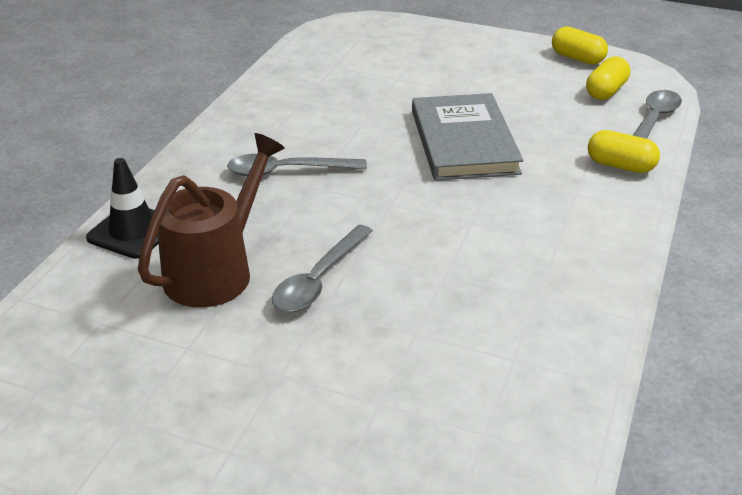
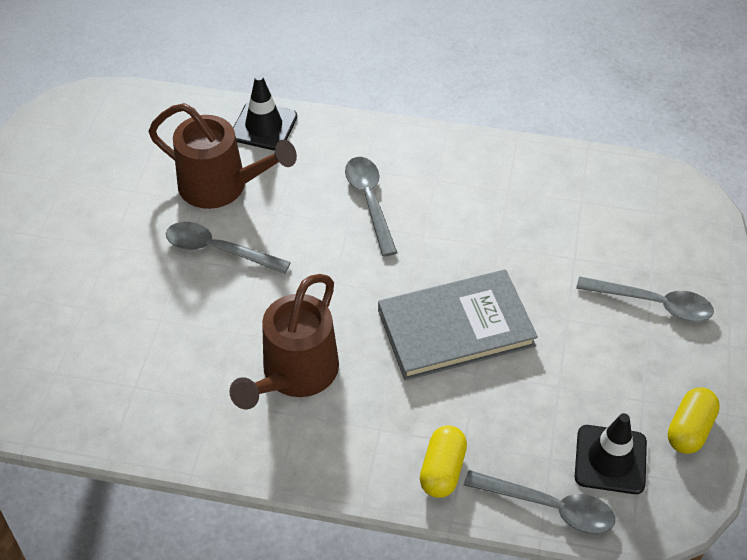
camera: 80 degrees right, 15 degrees up
yellow capsule [586,56,630,100] -> black traffic cone [575,413,647,494]
none -> brown watering can [229,274,339,409]
none -> grey spoon [576,276,714,322]

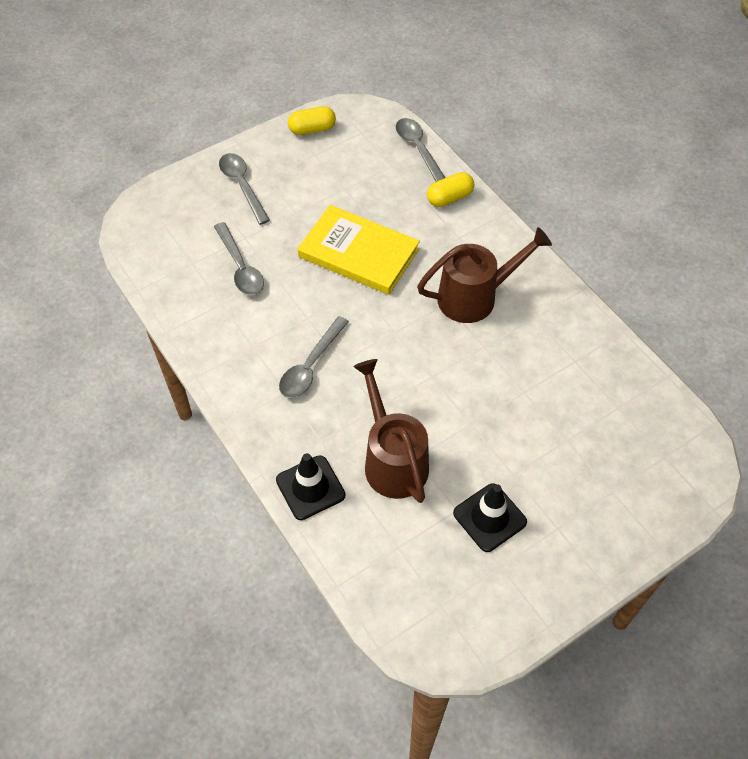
camera: 135 degrees left, 5 degrees up
grey spoon [166,222,291,274] -> grey spoon moved to [214,222,264,295]
grey book [378,269,538,381] -> yellow book [298,205,420,295]
black traffic cone [575,413,647,494] -> black traffic cone moved to [453,483,527,552]

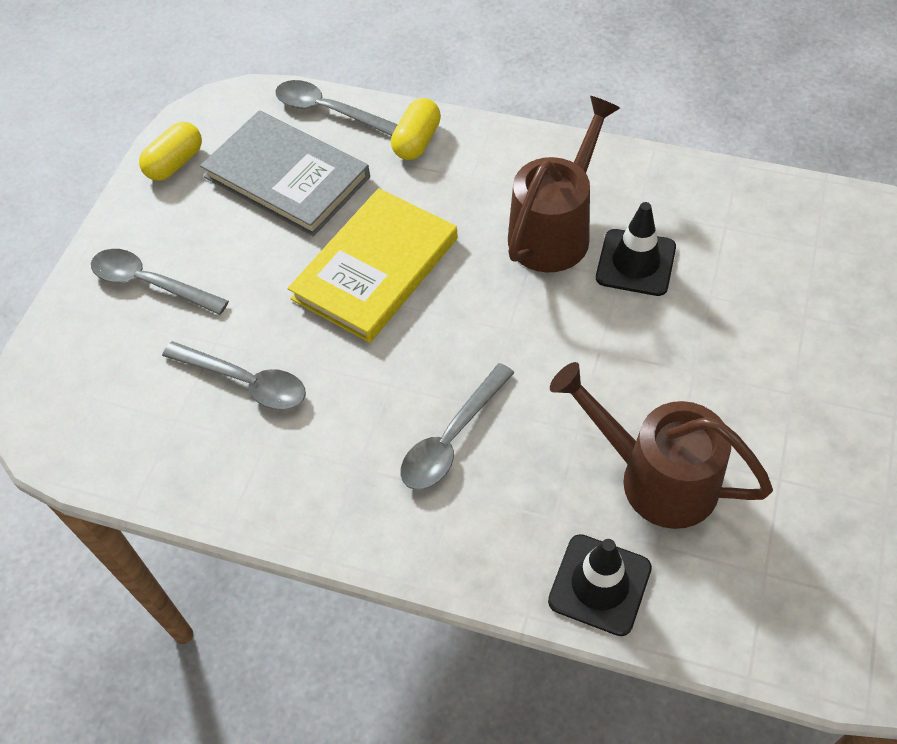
camera: 35 degrees left, 0 degrees up
grey spoon [279,316,349,398] -> grey spoon turned 45 degrees clockwise [400,363,514,490]
yellow book [298,205,420,295] -> yellow book turned 45 degrees counterclockwise [288,188,458,343]
black traffic cone [453,483,527,552] -> black traffic cone moved to [596,202,676,296]
none -> grey book [200,110,370,236]

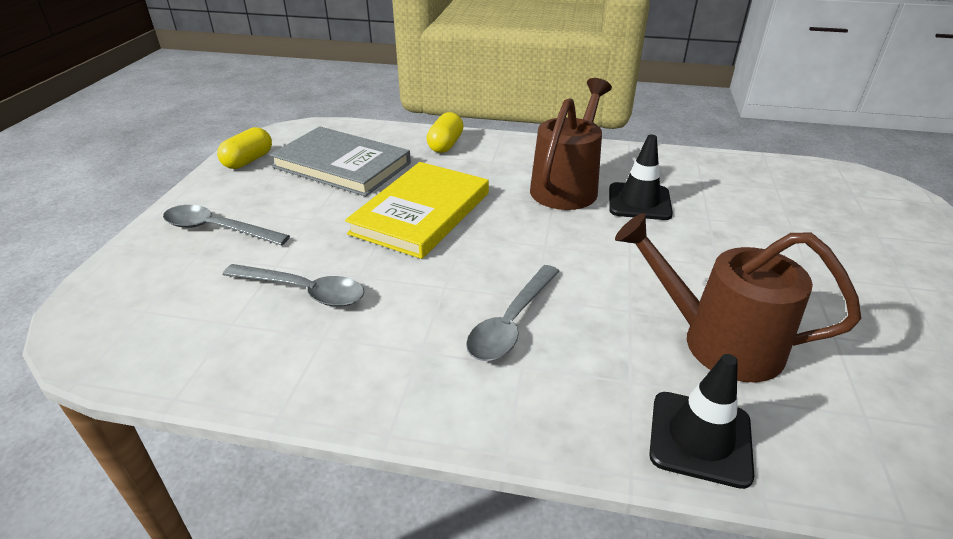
camera: 10 degrees left, 20 degrees down
grey spoon [275,80,398,136] -> none

